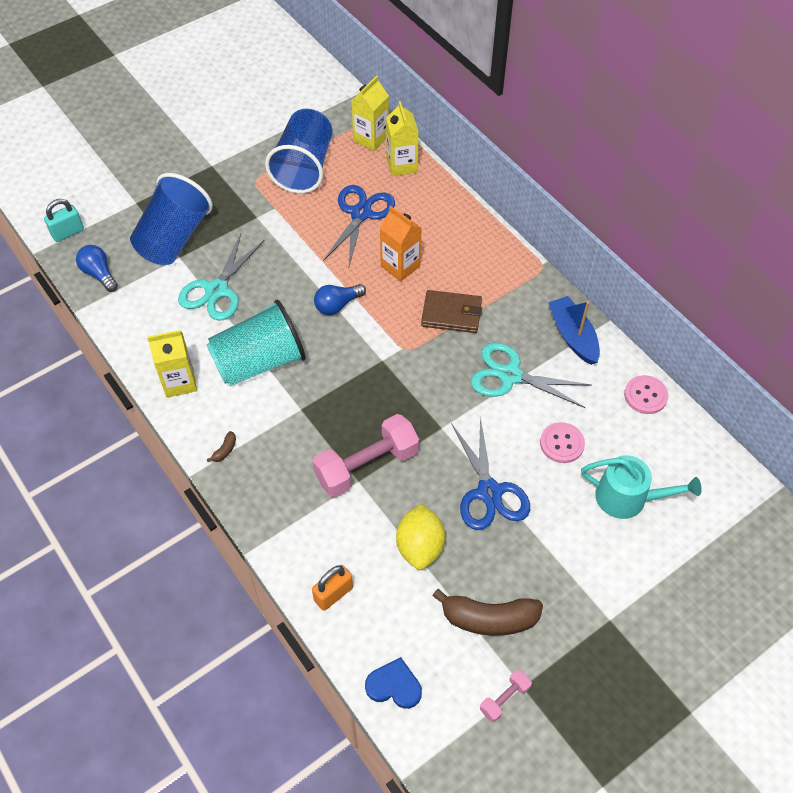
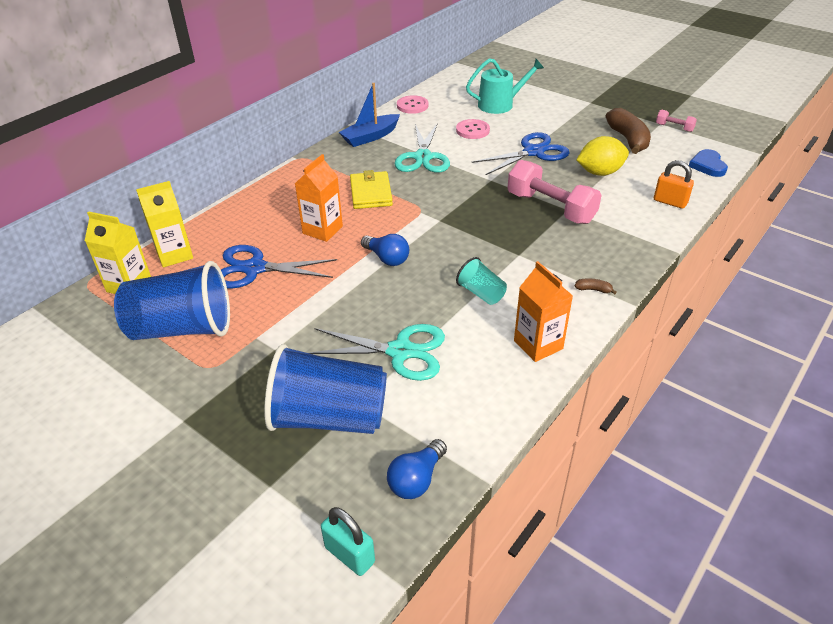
camera: 105 degrees left, 15 degrees down
yellow carton [147,330,197,398] -> orange carton [514,261,573,362]
turquoise cup [206,300,306,386] -> turquoise cup [456,257,507,305], size x0.48
brown wallet [421,290,482,333] -> yellow wallet [350,170,393,209]
turquoise watering can [581,455,702,519] -> turquoise watering can turned 75 degrees clockwise [466,58,544,114]

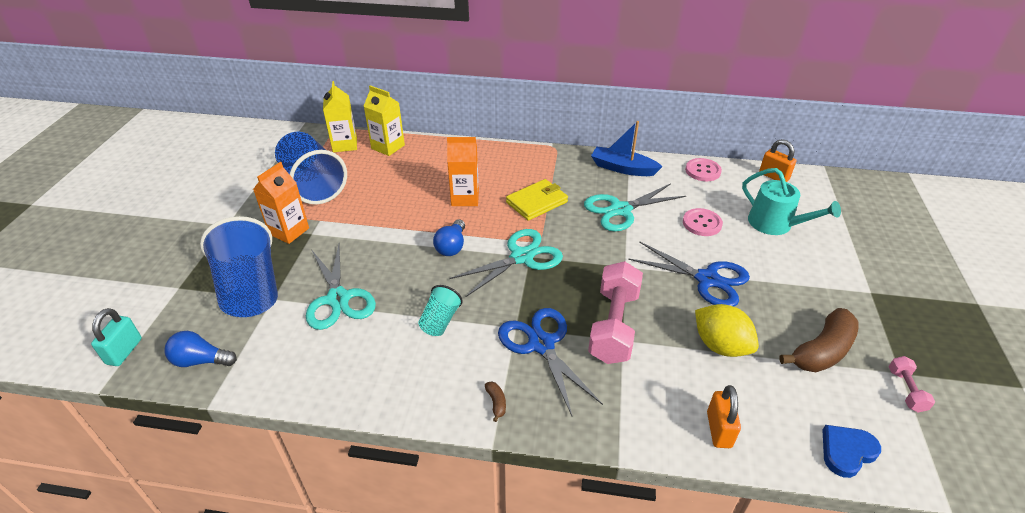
camera: 60 degrees right, 0 degrees up
blue scissors [221,245,337,289] -> blue scissors moved to [498,308,603,416]
orange carton [514,261,573,362] -> orange carton moved to [253,162,309,244]
none -> turquoise scissors [449,229,563,297]
none -> orange padlock [759,139,796,182]

